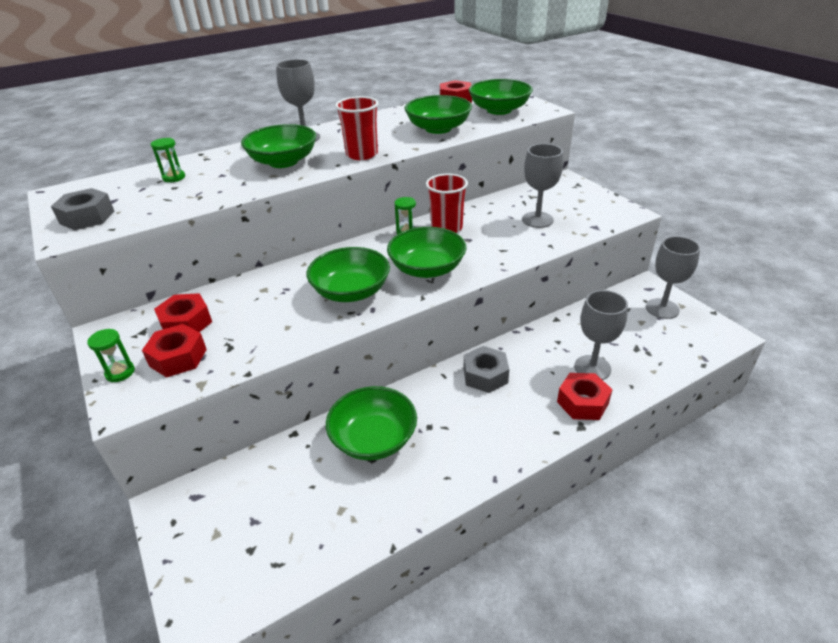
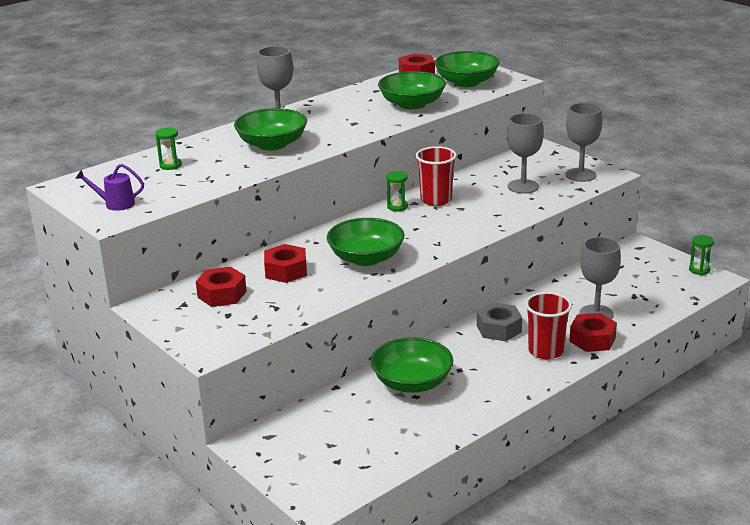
camera: 10 degrees left, 10 degrees down
grey nut [51,188,114,230] -> purple watering can [75,164,144,211]
green hourglass [87,329,135,382] -> green hourglass moved to [689,235,714,275]
red nut [142,324,207,378] -> red nut moved to [264,244,307,283]
red cup [335,96,379,160] -> red cup moved to [525,292,572,359]
green bowl [387,227,467,278] -> none
grey goblet [646,236,700,319] -> grey goblet moved to [565,103,602,182]

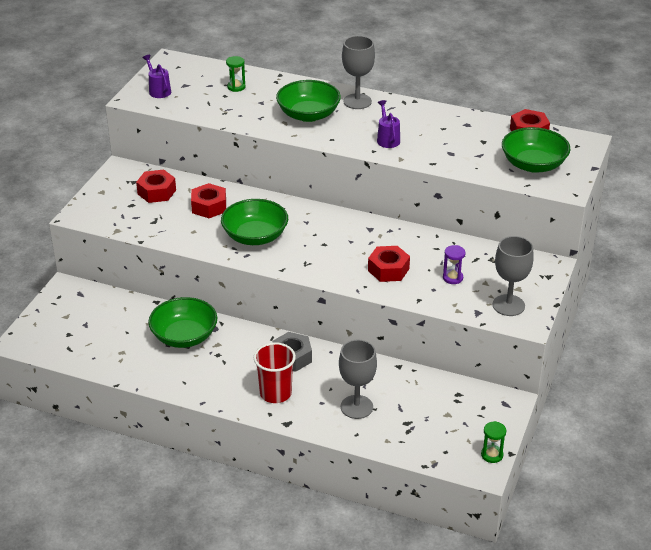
camera: 60 degrees right, 10 degrees up
green bowl [378,71,446,110] -> none
green hourglass [386,171,408,211] -> none
red cup [416,146,457,206] -> none
grey goblet [507,113,544,194] -> purple hourglass [443,245,465,284]
red nut [569,313,617,352] -> red nut moved to [368,246,410,282]
none -> purple watering can [377,100,400,148]

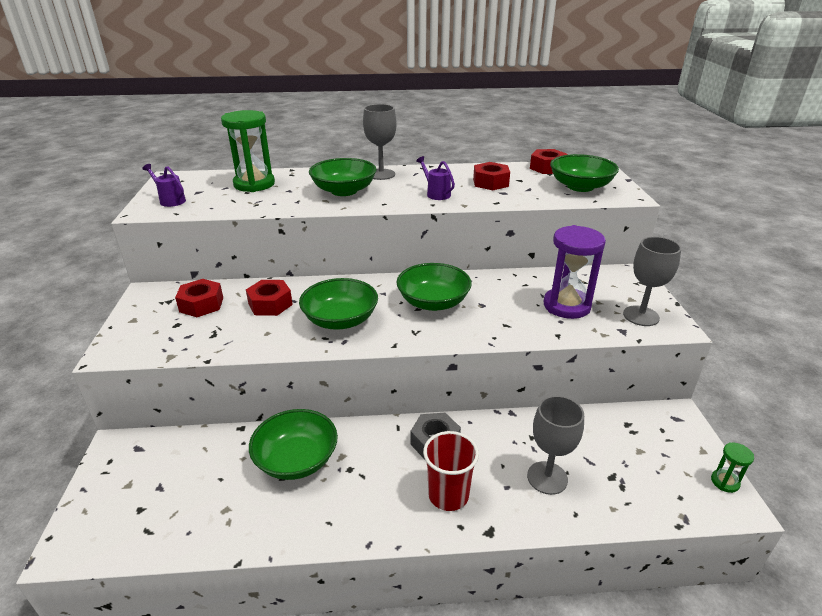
camera: 25 degrees left, 5 degrees down
green hourglass [226,56,246,92] -> green hourglass [221,110,275,192], size x2.14
red nut [368,246,410,282] -> red nut moved to [473,162,510,190]
purple hourglass [443,245,465,284] -> purple hourglass [544,225,606,319], size x2.14
none -> green bowl [396,263,472,311]

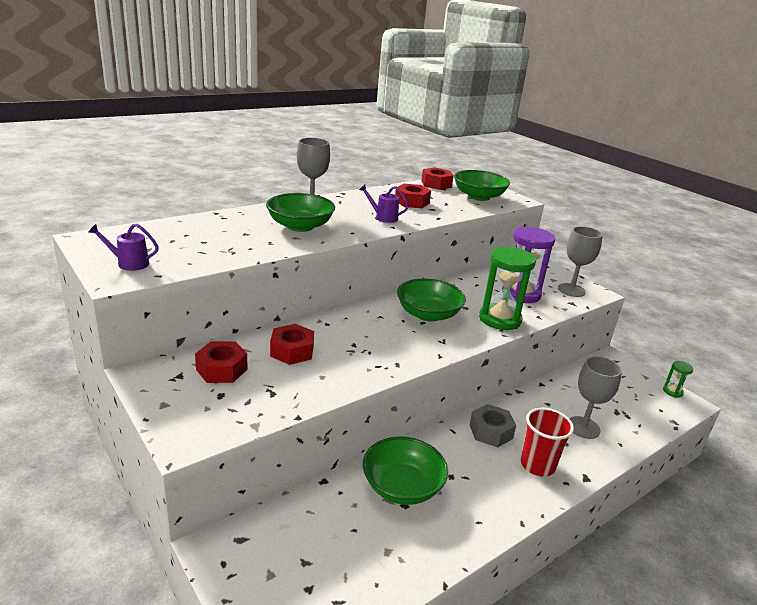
camera: 35 degrees left, 5 degrees down
green hourglass [221,110,275,192] -> green hourglass moved to [479,247,536,330]
green bowl [299,278,378,330] -> none

